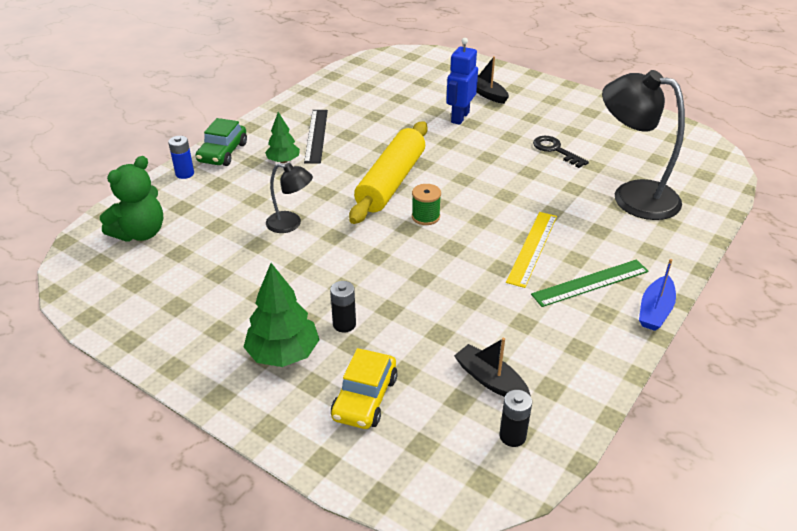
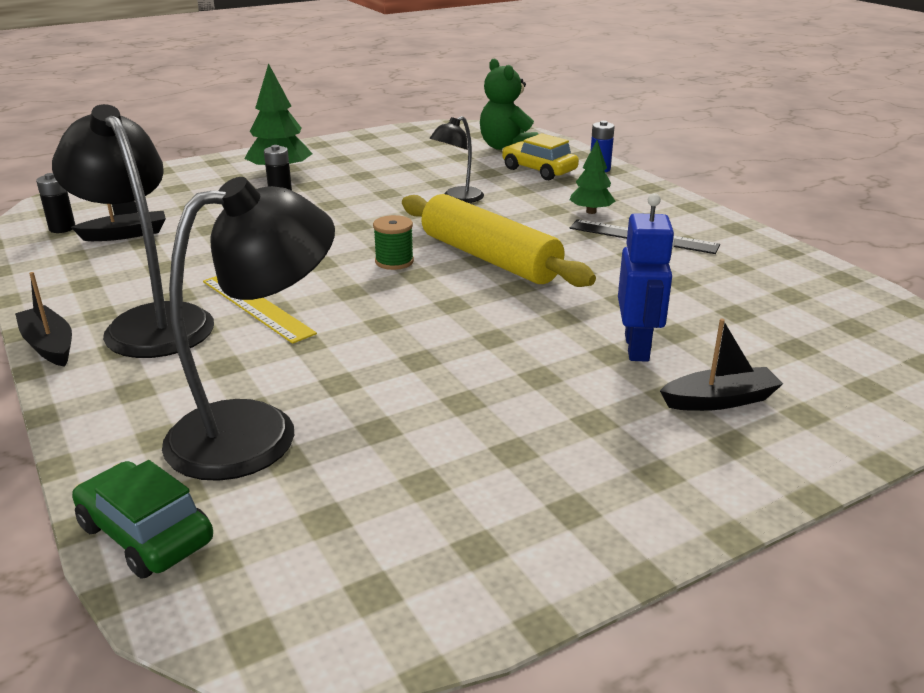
camera: 115 degrees right, 10 degrees down
green car [195,118,247,166] -> green car moved to [72,460,213,578]
yellow car [331,348,398,429] -> yellow car moved to [502,133,579,180]
blue robot [446,38,478,125] -> blue robot turned 45 degrees clockwise [618,193,675,362]
green ruler [531,259,649,307] -> black lamp [52,104,214,358]
black key [533,136,589,168] -> none
blue boat [639,259,676,331] -> black boat [15,272,72,367]

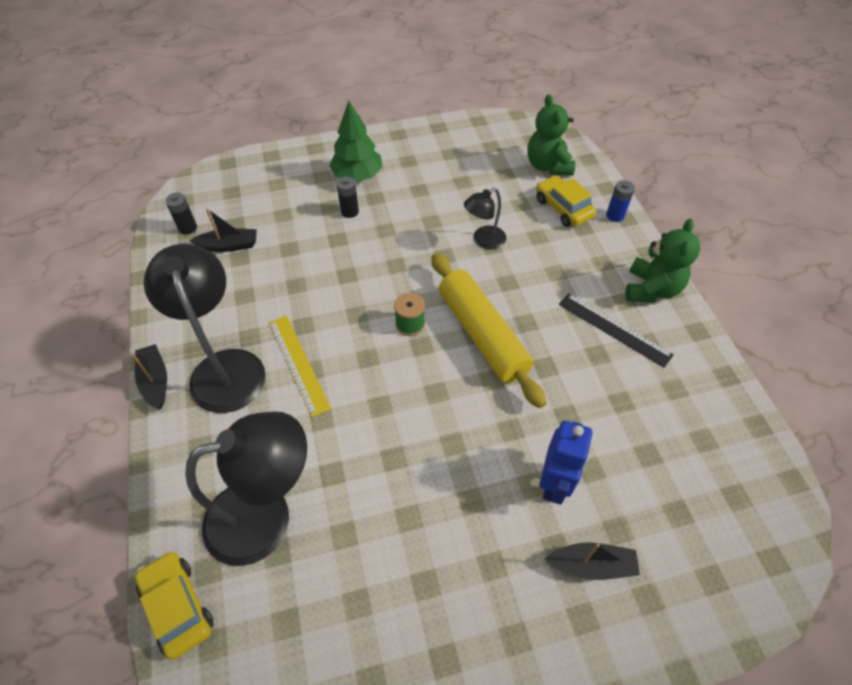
camera: 15 degrees right, 25 degrees up
green car [72,460,213,578] -> yellow car [135,551,213,660]
green tree [570,140,615,214] -> none
none -> green teddy bear [625,219,700,303]

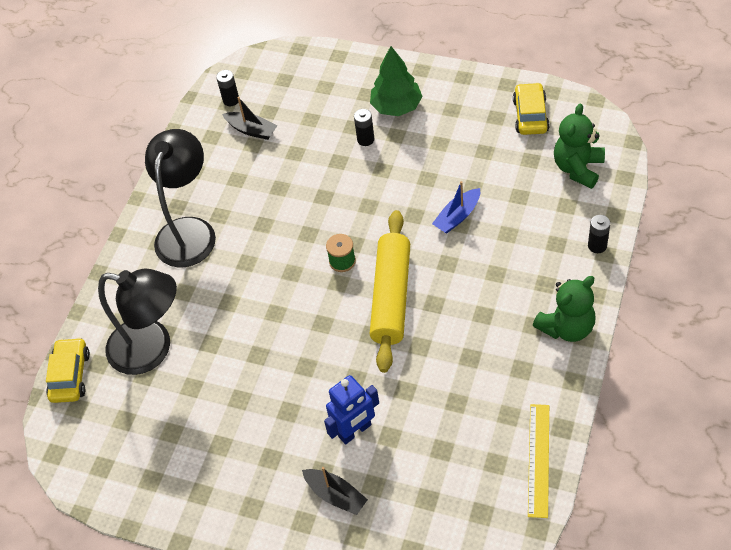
camera: 40 degrees right, 0 degrees up
black boat [132,344,167,409] -> none
yellow ruler [269,315,331,417] -> yellow ruler moved to [528,404,549,518]
black lamp [464,188,506,249] -> blue boat [432,181,480,233]
yellow car [536,175,596,227] -> yellow car moved to [513,82,549,135]
black ruler [559,293,674,368] -> none
blue battery [606,180,635,222] -> black battery [588,215,610,253]

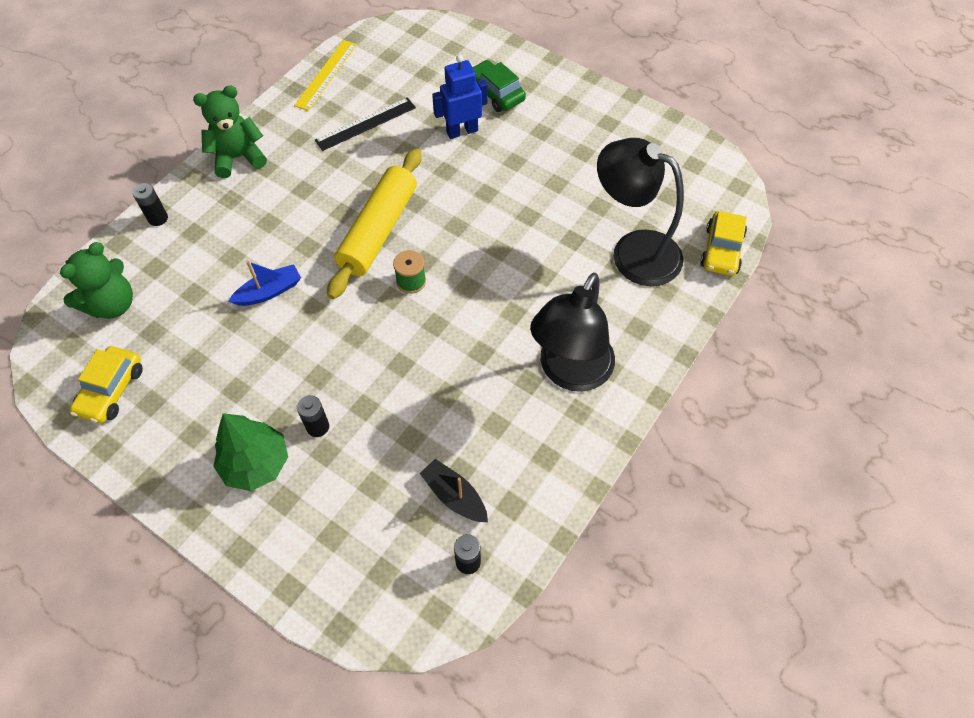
camera: 170 degrees left, 5 degrees up
black boat [302,467,368,515] -> green car [473,60,526,112]
none -> black ruler [315,98,416,151]

